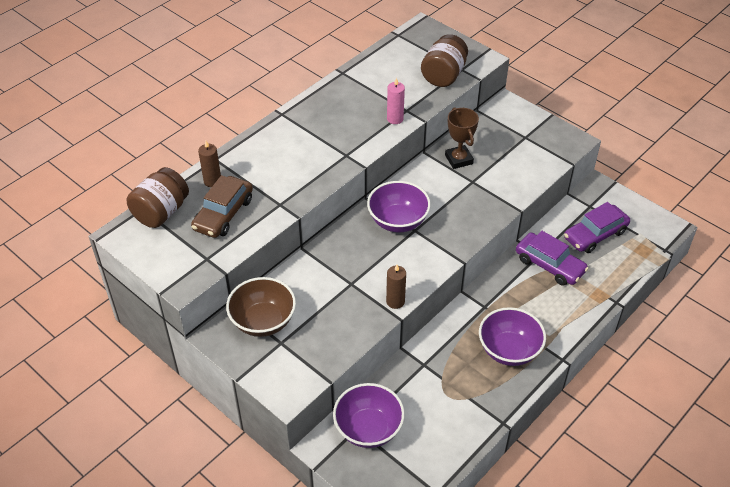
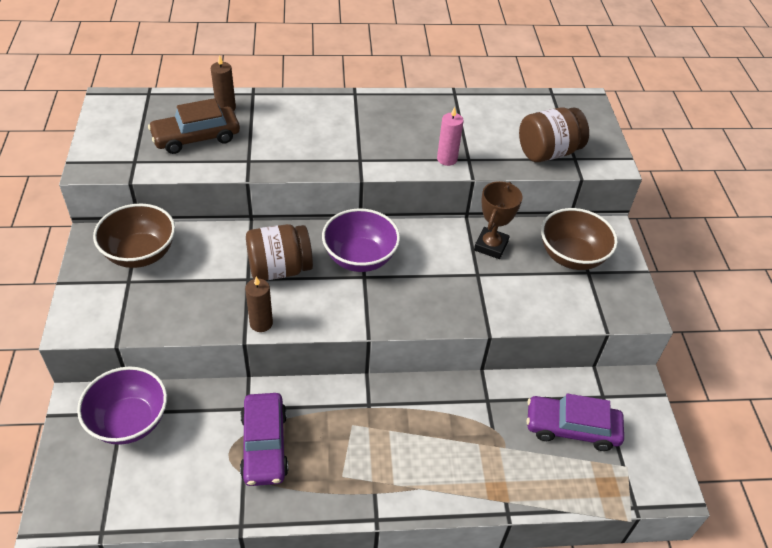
camera: 40 degrees right, 0 degrees up
brown jar [127,167,189,228] -> brown jar moved to [246,224,313,280]
purple bowl [479,307,546,366] -> none
purple car [516,231,589,286] -> purple car moved to [240,393,288,486]
none -> brown bowl [541,208,618,270]

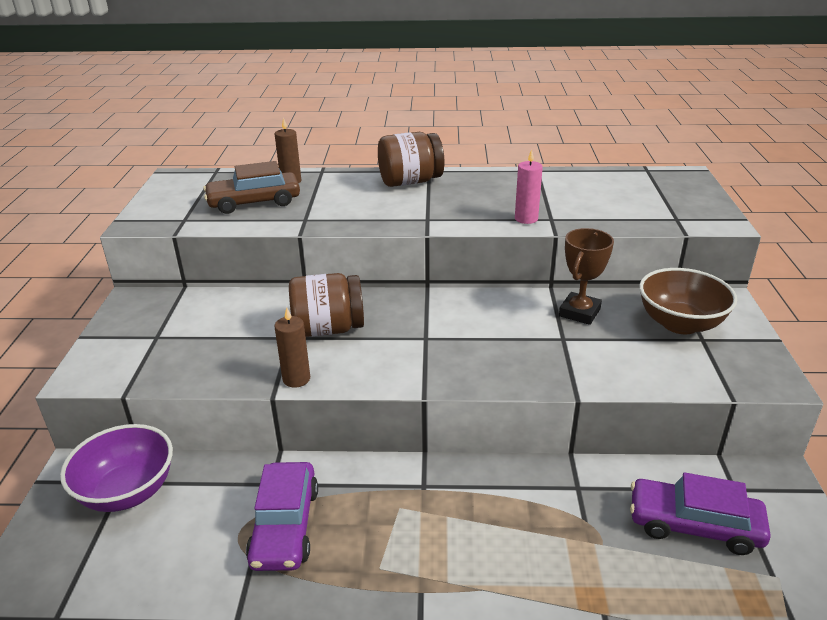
camera: 10 degrees right, 15 degrees down
brown bowl [93,204,175,268] -> none
purple bowl [322,208,400,272] -> none
brown jar [519,107,589,162] -> brown jar moved to [378,132,444,187]

